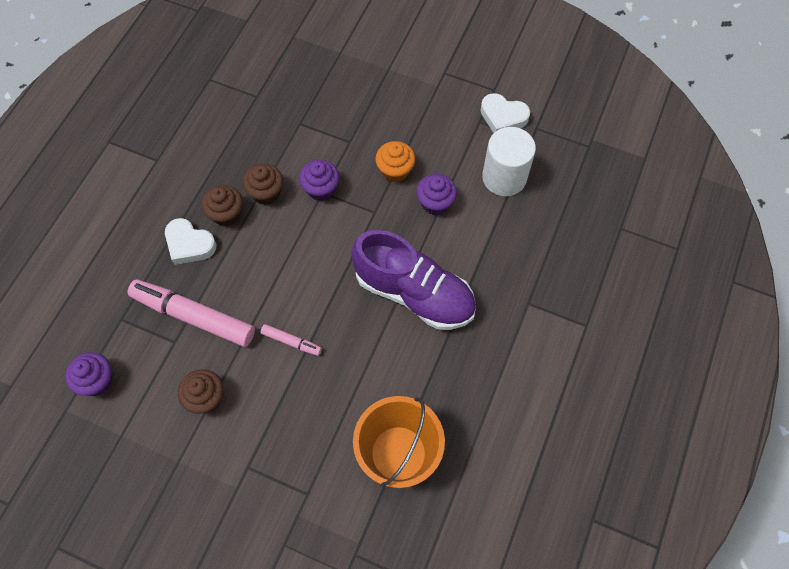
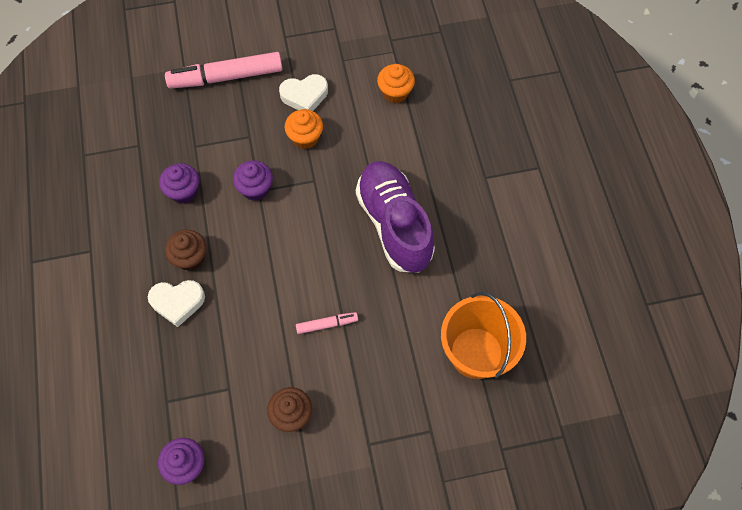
camera: 35 degrees left, 0 degrees up
pink marker [128,279,255,347] -> pink marker moved to [165,52,283,89]
brown cupcake [243,163,283,205] -> none
purple shoe [351,230,476,330] -> purple shoe turned 105 degrees counterclockwise [356,161,435,273]
purple cupcake [416,174,457,215] -> purple cupcake moved to [159,163,199,204]
white heart [480,93,530,133] -> white heart moved to [279,74,328,111]
white cylinder [482,127,536,196] -> orange cupcake [377,64,415,104]

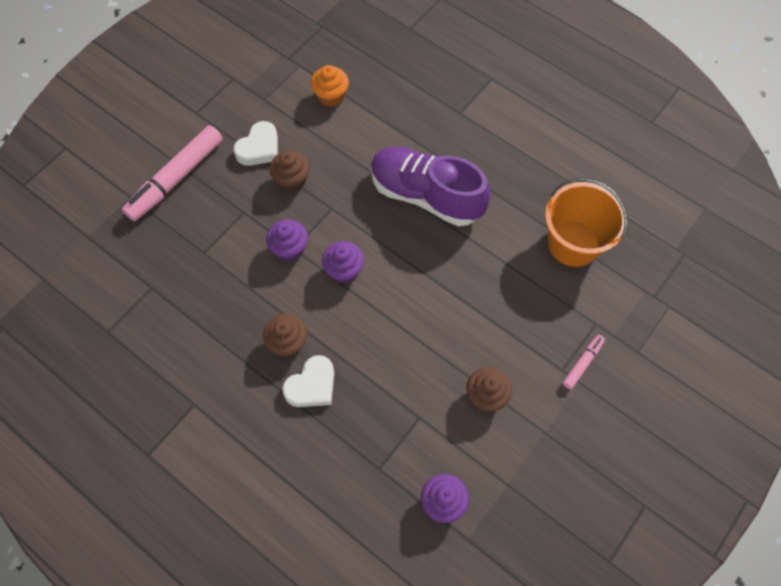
camera: 40 degrees left, 0 degrees up
purple cupcake [159,163,199,204] -> purple cupcake moved to [322,241,364,284]
orange cupcake [285,109,323,149] -> brown cupcake [269,151,310,192]
pink marker [296,312,358,334] -> pink marker moved to [563,335,605,389]

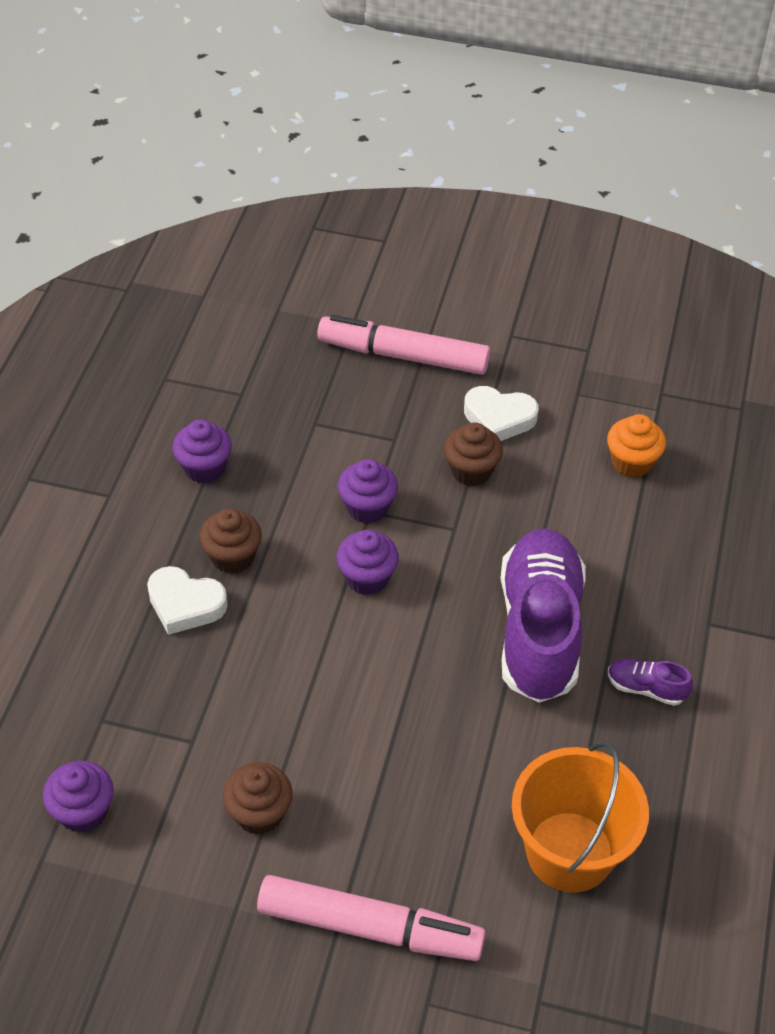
camera: 65 degrees right, 15 degrees down
pink marker [563,335,605,389] -> pink marker [257,875,486,961], size x2.12
none -> purple cupcake [172,419,232,483]
none -> purple shoe [608,659,693,706]

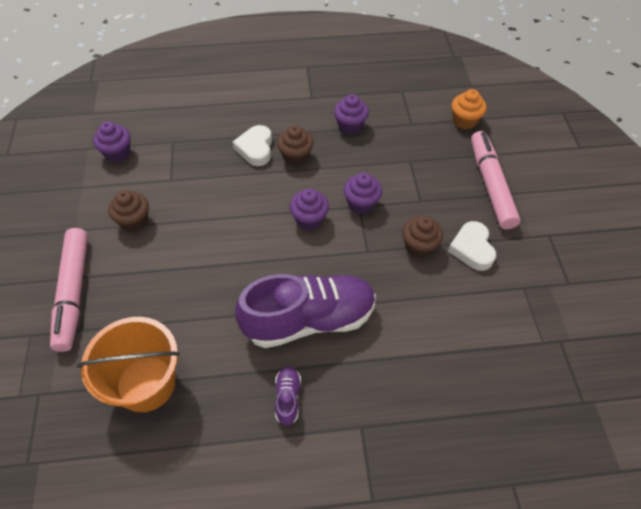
camera: 70 degrees right, 5 degrees up
orange cupcake [607,414,666,478] -> orange cupcake moved to [452,89,486,129]

